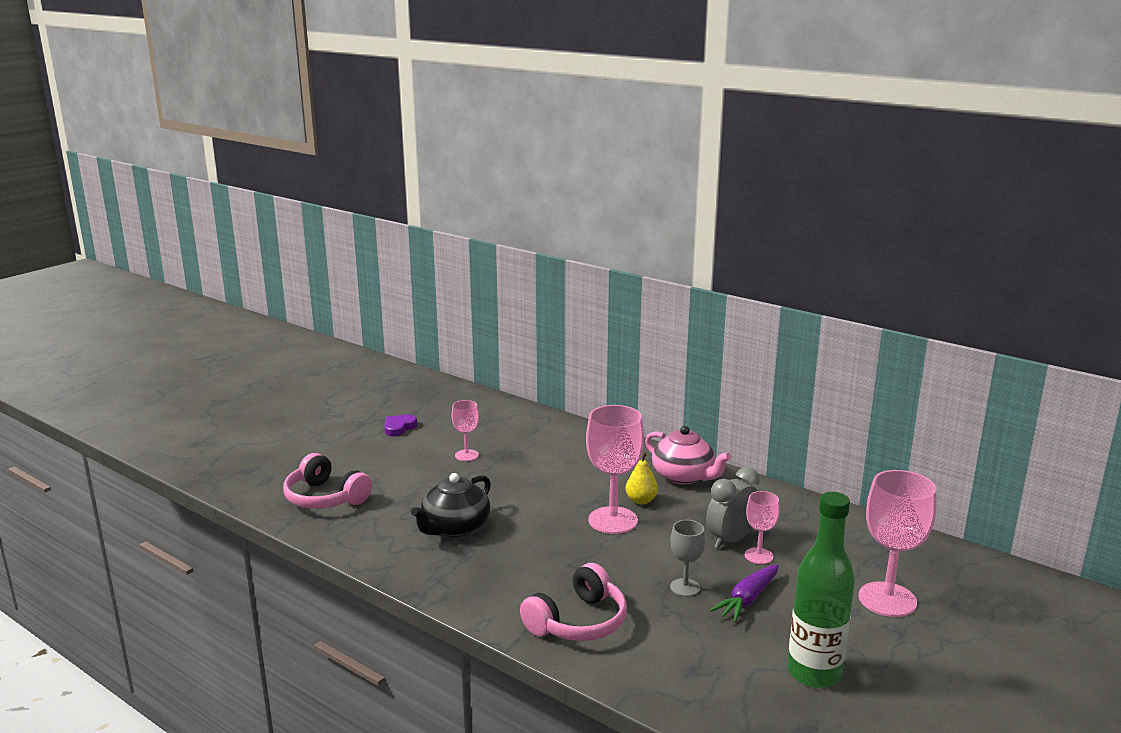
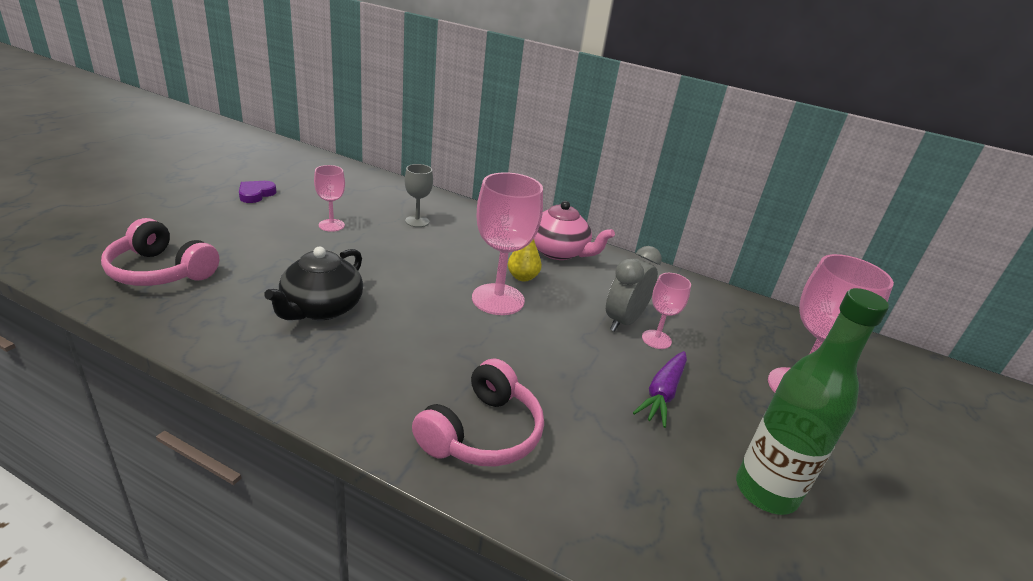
camera: 15 degrees left, 10 degrees up
grey goblet [670,520,705,597] -> grey goblet moved to [405,164,433,227]

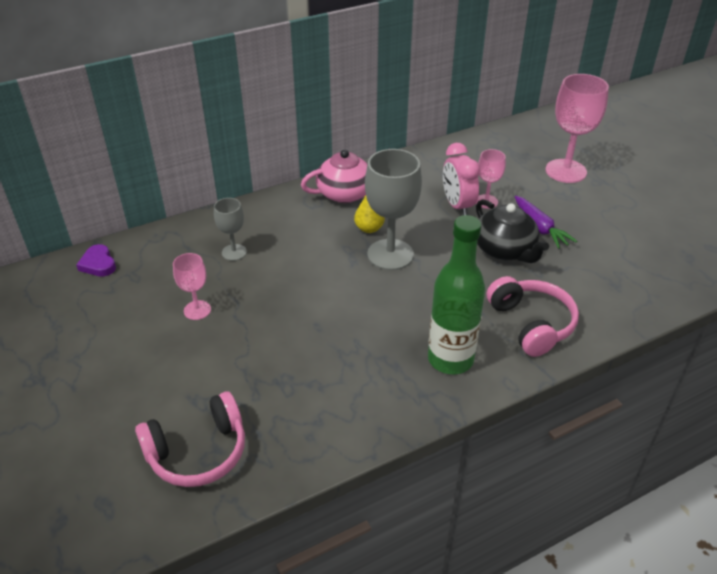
camera: 50 degrees left, 10 degrees up
purple heart [239,181,276,203] -> purple heart moved to [76,244,116,277]
black teapot [264,246,363,320] -> black teapot moved to [476,199,549,263]
pink goblet [472,172,543,315] -> grey goblet [365,149,422,270]
grey clock [606,246,662,332] -> pink clock [443,143,480,215]
green bottle [736,288,889,515] -> green bottle moved to [428,215,485,374]

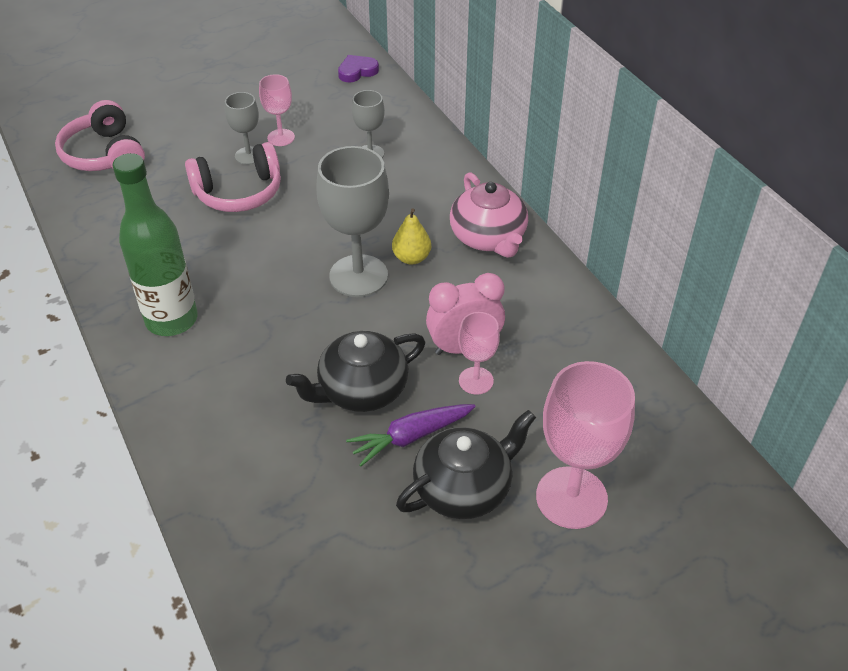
camera: 90 degrees right, 5 degrees up
pink headphones [487,276,579,357] -> pink headphones moved to [185,142,281,212]
none -> grey goblet [225,92,259,165]
none -> black teapot [396,410,536,519]

